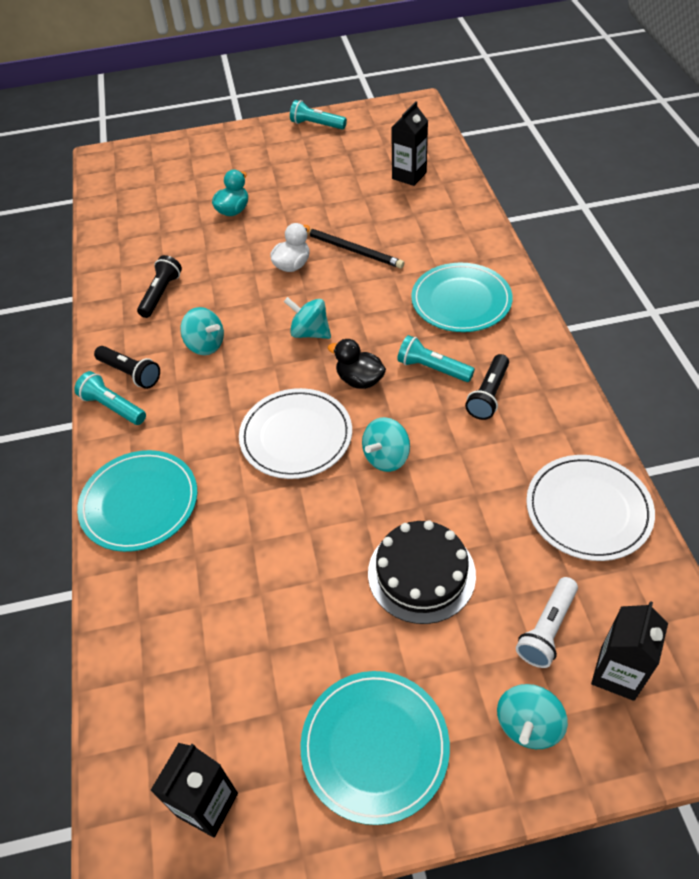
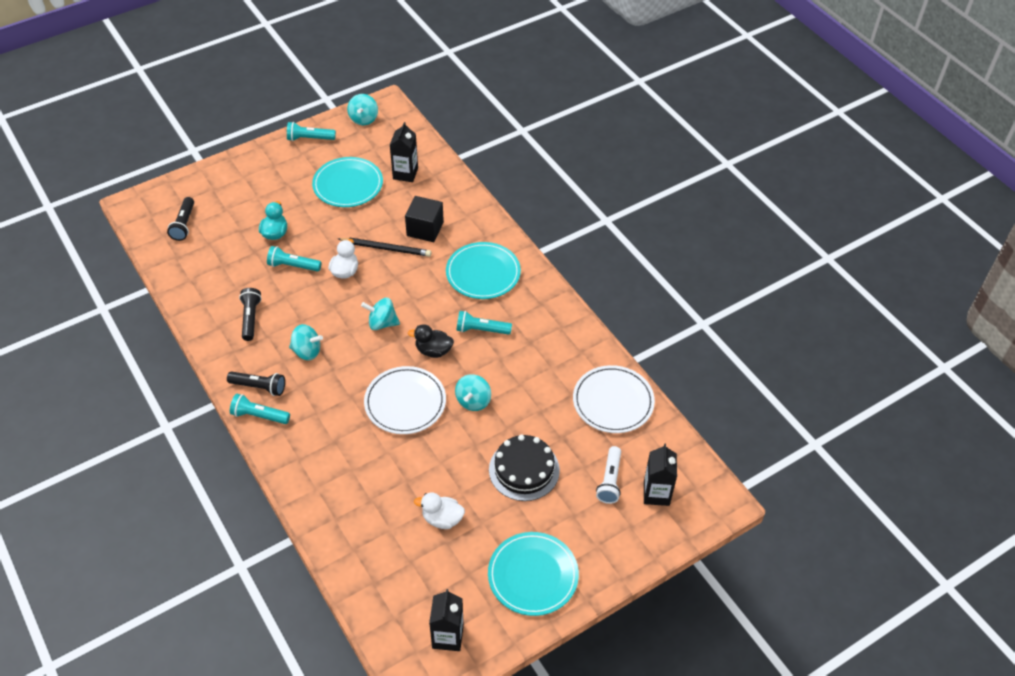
camera: 25 degrees left, 0 degrees up
turquoise plate [77,450,197,552] -> turquoise plate moved to [312,157,383,207]
black flashlight [465,354,509,420] -> black flashlight moved to [167,197,194,241]
turquoise spinning top [497,684,568,749] -> turquoise spinning top moved to [347,94,378,125]
none -> turquoise flashlight [267,246,322,272]
none -> black cube [405,196,444,242]
none -> white duck [414,493,465,529]

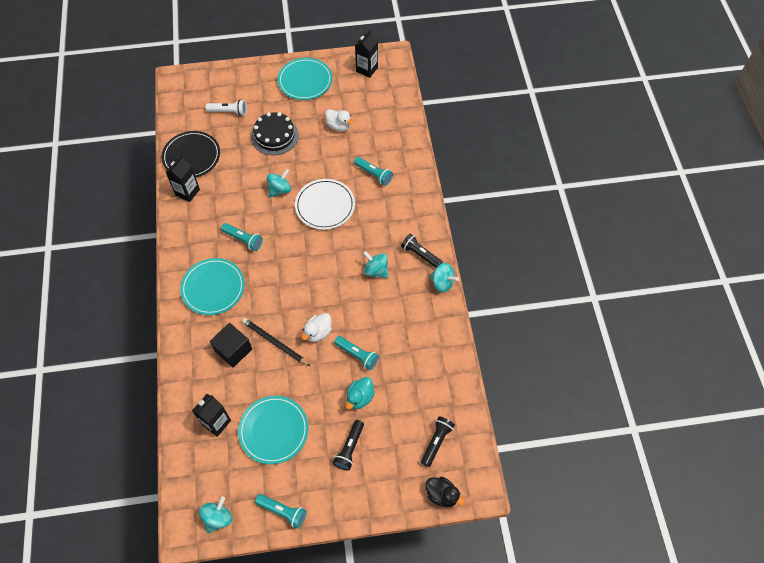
camera: 155 degrees left, 10 degrees up
turquoise flashlight [230,394,290,424] -> turquoise flashlight moved to [354,157,393,186]
black flashlight [239,288,262,341] -> black flashlight moved to [333,420,364,470]
turquoise spinning top [361,298,400,330] -> turquoise spinning top moved to [430,263,459,292]
black duck [408,324,454,358] -> black duck moved to [425,477,465,507]
white plate [573,365,655,433] -> black plate [162,131,220,177]
white flashlight [596,446,621,504] -> white flashlight turned 60 degrees clockwise [206,100,247,116]
black carton [644,444,677,506] -> black carton moved to [166,155,200,202]

